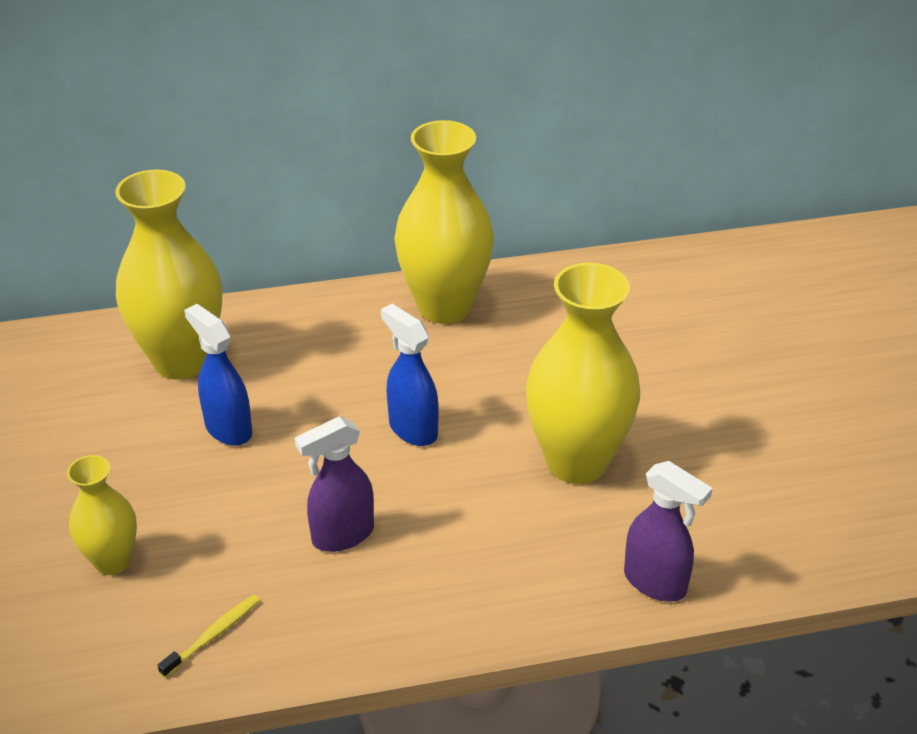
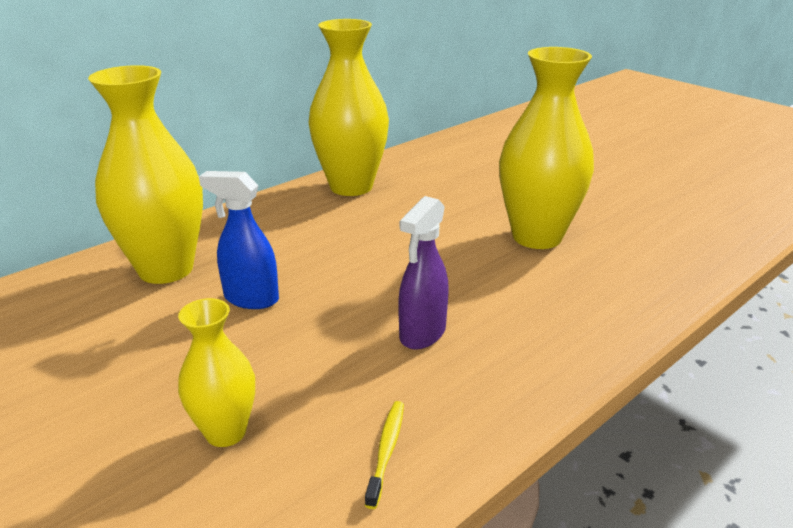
camera: 30 degrees left, 10 degrees down
blue spray bottle [381,304,439,446] -> none
purple spray bottle [624,461,713,602] -> none

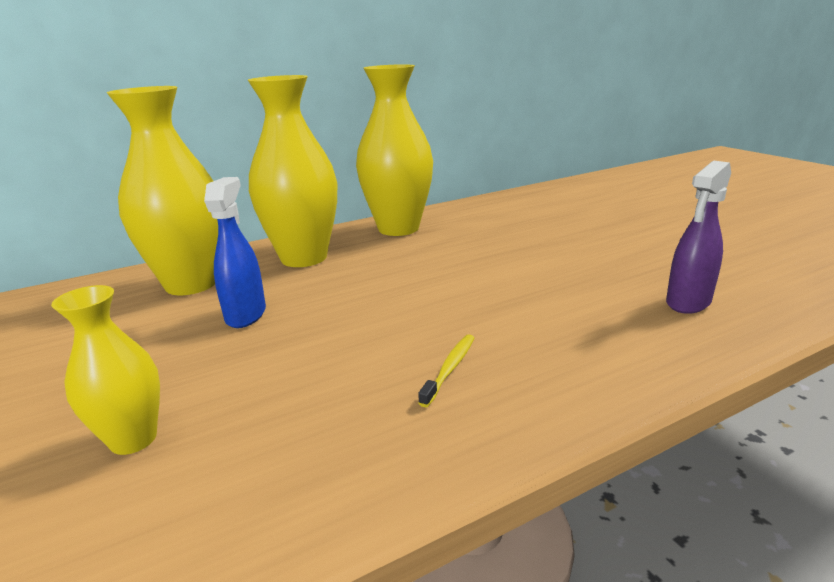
camera: 15 degrees right, 5 degrees down
blue spray bottle [199,171,279,309] -> blue spray bottle turned 60 degrees clockwise [204,177,266,328]
yellow toothbrush [365,401,404,509] -> yellow toothbrush moved to [418,334,474,407]
purple spray bottle [398,196,449,350] -> purple spray bottle moved to [666,161,731,314]
yellow vase [499,47,594,249] -> yellow vase moved to [248,75,337,267]

